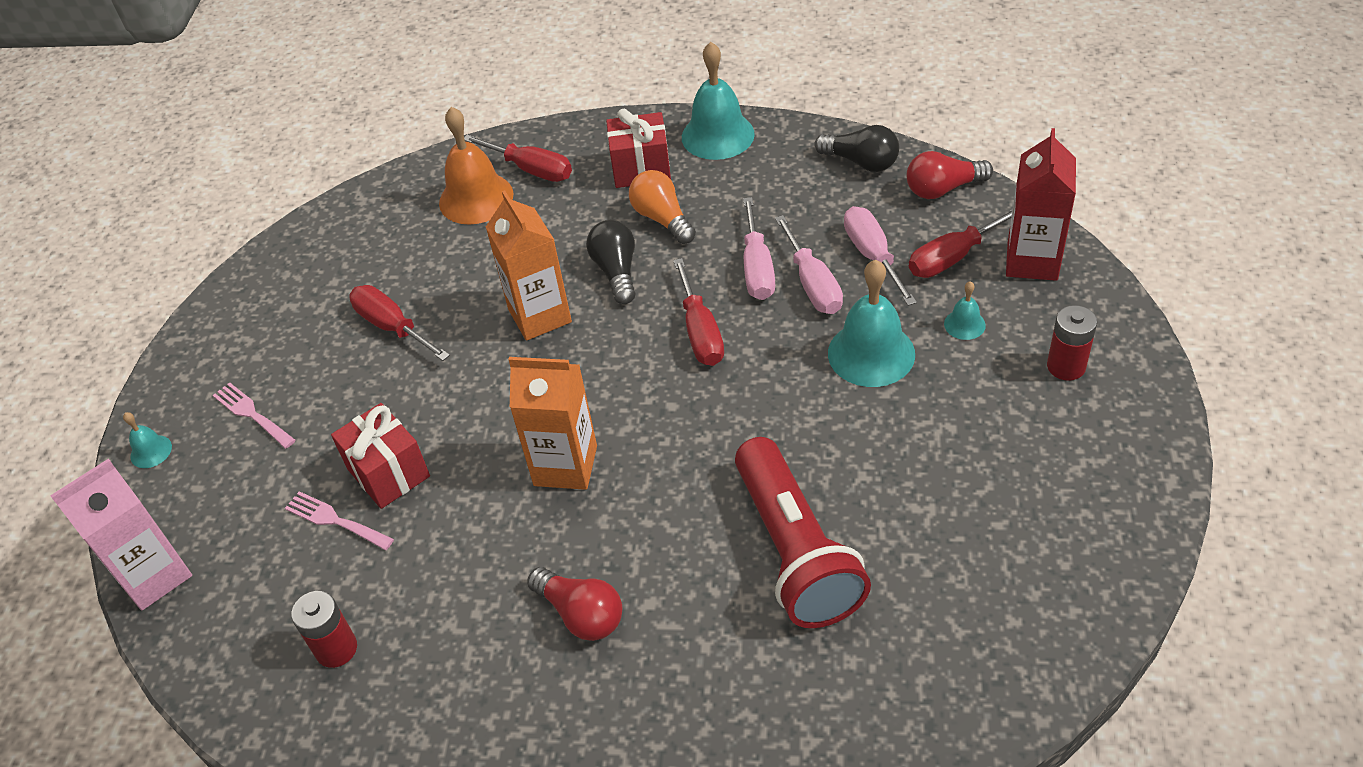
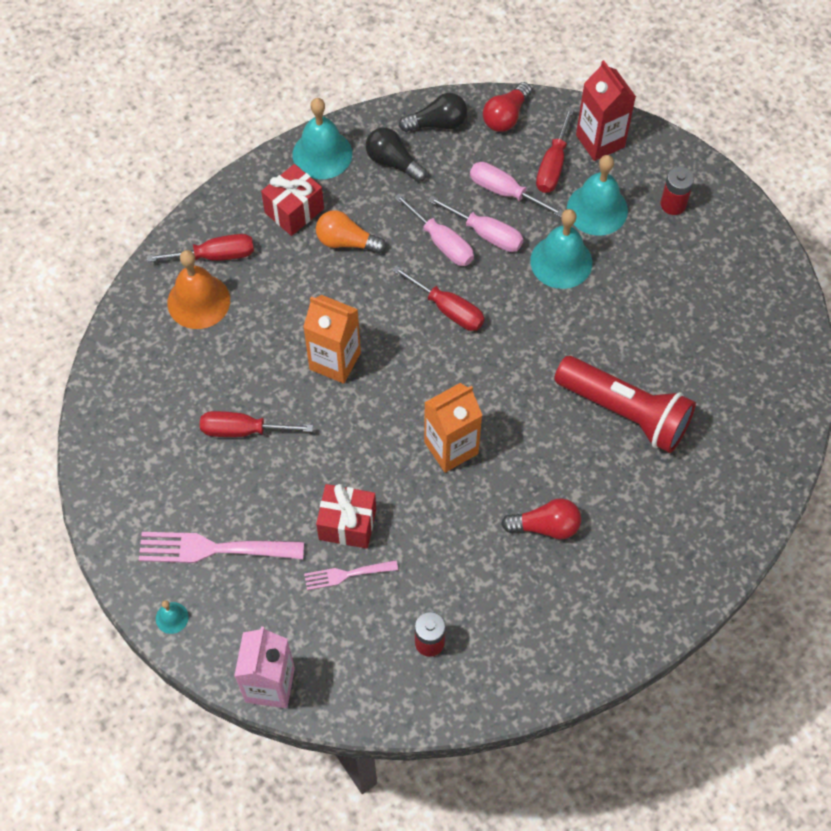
camera: 45 degrees left, 15 degrees up
pink fork [213,382,296,449] -> pink fork [139,532,304,563], size x1.77
black light bulb [586,220,635,304] -> black light bulb moved to [366,127,427,182]
turquoise bell [944,281,986,340] -> turquoise bell [567,155,628,236], size x2.11

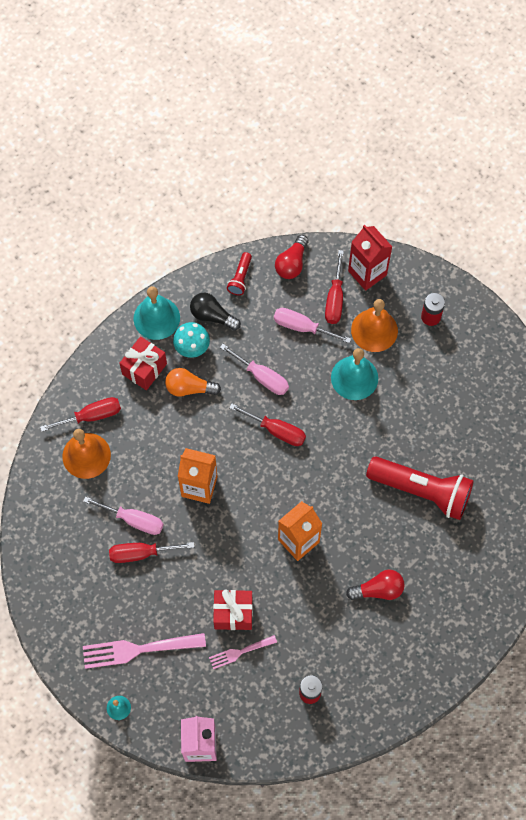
camera: 10 degrees left, 5 degrees up
black light bulb [399,93,467,132] -> red flashlight [227,252,252,295]
pink screwdriver [428,196,523,252] -> pink screwdriver moved to [83,496,164,535]
turquoise bell [567,155,628,236] -> orange bell [351,299,398,352]
none -> turquoise mushroom [173,322,210,358]

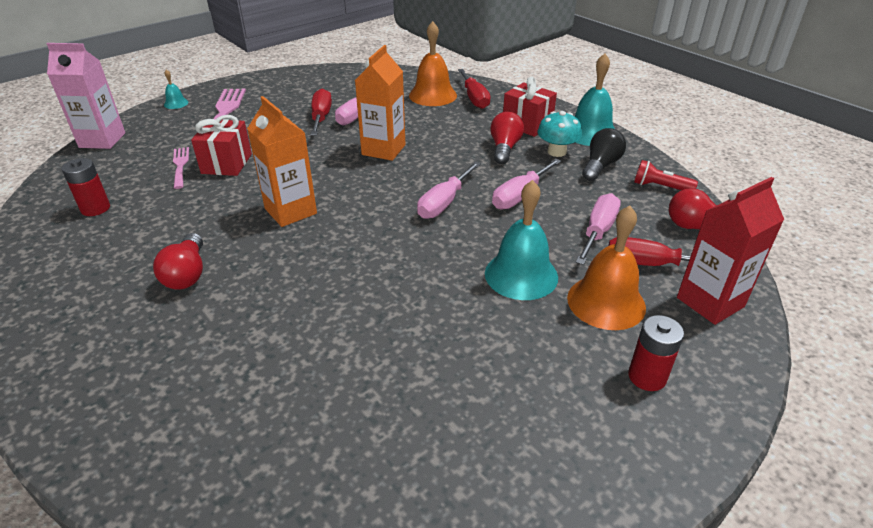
camera: 95 degrees right, 30 degrees down
orange light bulb [165,368,221,397] -> red light bulb [490,111,524,164]
red screwdriver [229,403,306,446] -> pink screwdriver [417,161,481,219]
red flashlight [366,456,474,520] -> none

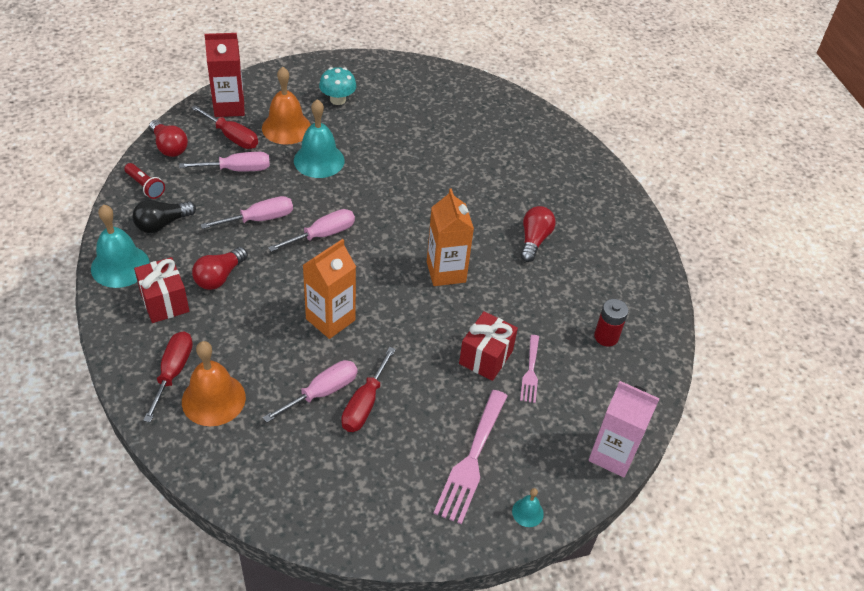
camera: 160 degrees left, 10 degrees up
turquoise mushroom [538,111,582,157] -> turquoise mushroom moved to [319,67,357,105]
pink screwdriver [575,193,621,265] -> pink screwdriver turned 150 degrees counterclockwise [179,152,270,171]
red battery [628,315,684,391] -> none

